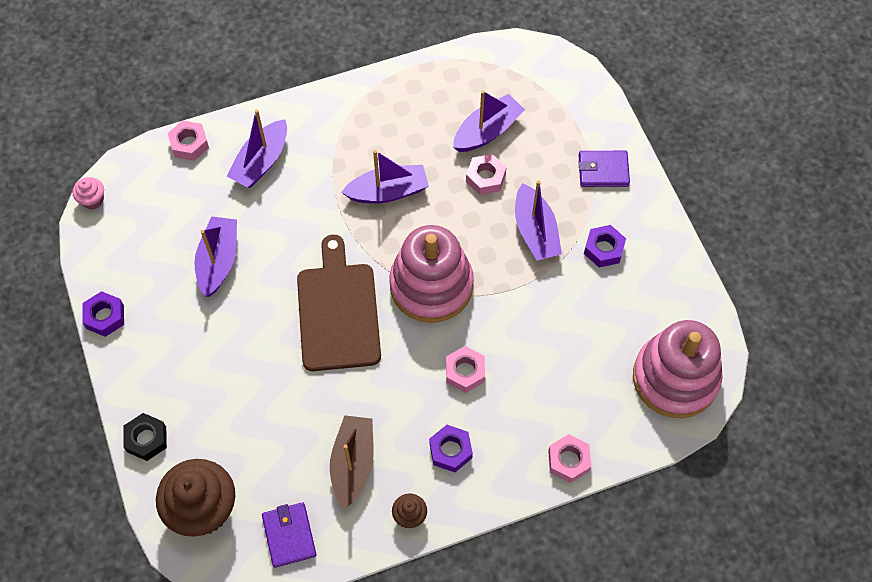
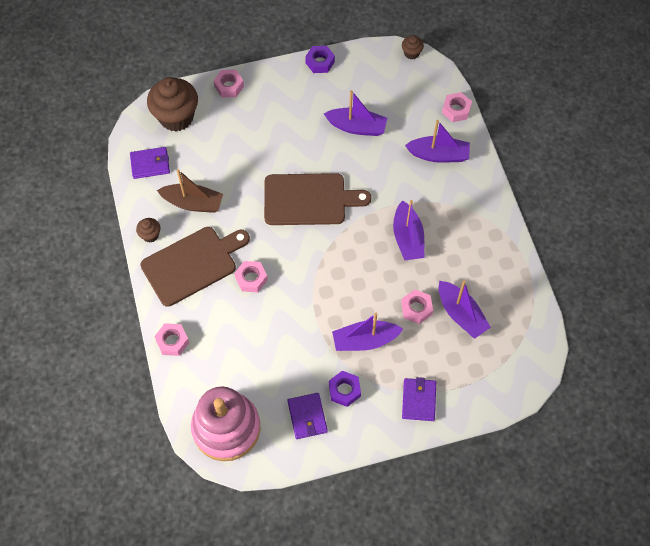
camera: 95 degrees right, 0 degrees up
pink cupcake [73,177,104,210] -> brown cupcake [402,35,424,60]
black nut [123,413,167,461] -> pink nut [214,70,244,97]
purple boat [227,109,287,188] -> purple boat turned 150 degrees clockwise [405,120,470,163]
pink stacking toy [389,225,474,323] -> none
purple nut [429,425,473,472] -> brown cutting board [140,227,250,307]
none -> purple wallet [287,393,328,439]

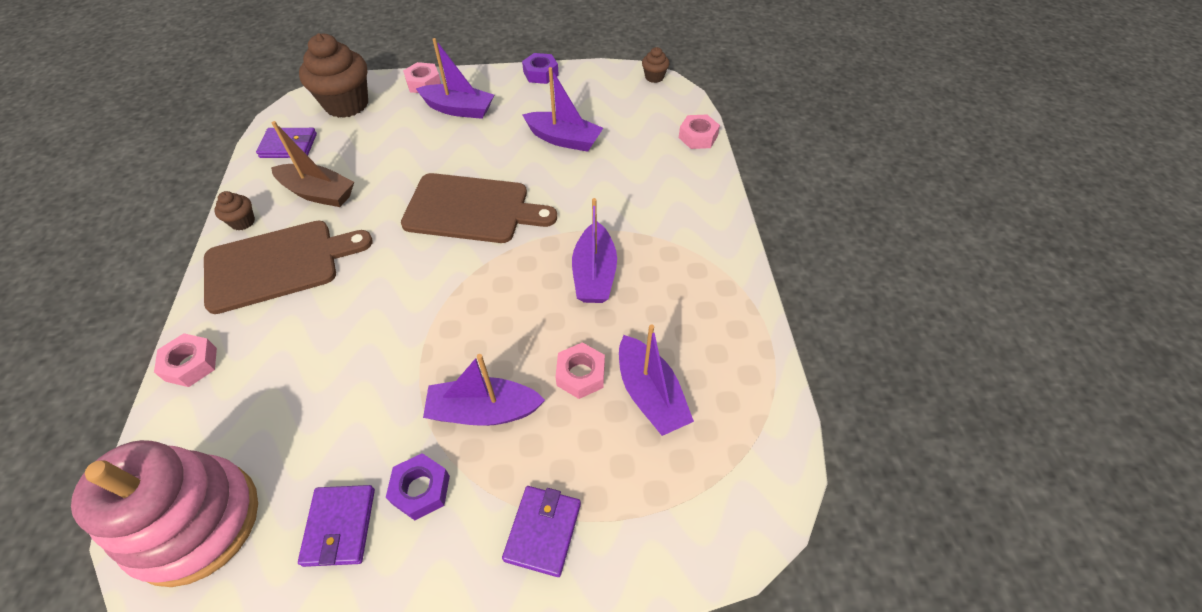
camera: 10 degrees right, 10 degrees down
pink nut [234,261,268,292] -> none
purple boat [405,120,470,163] -> purple boat moved to [416,38,494,119]

